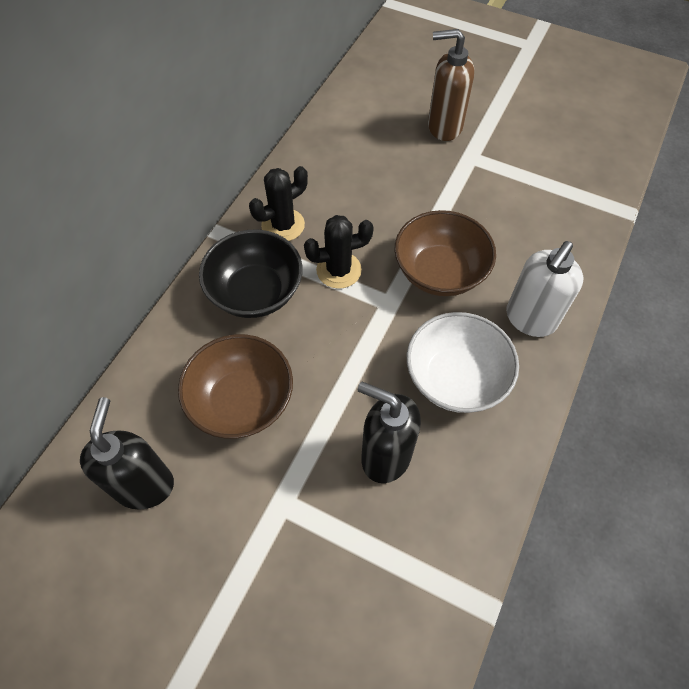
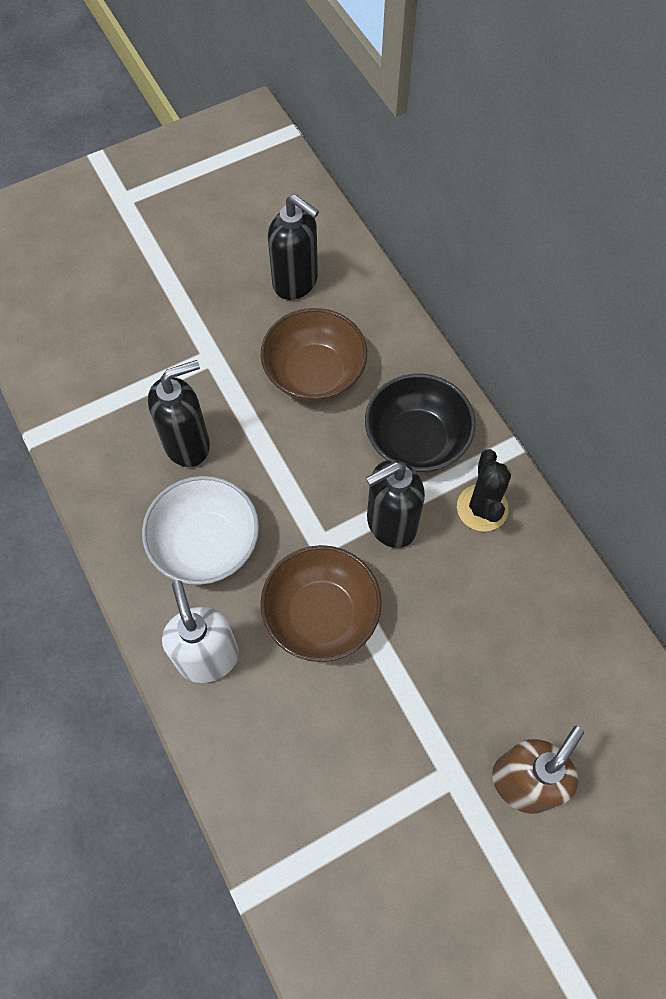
camera: 125 degrees right, 5 degrees up
black cactus [304,215,374,289] -> black soap dispenser [366,460,425,548]

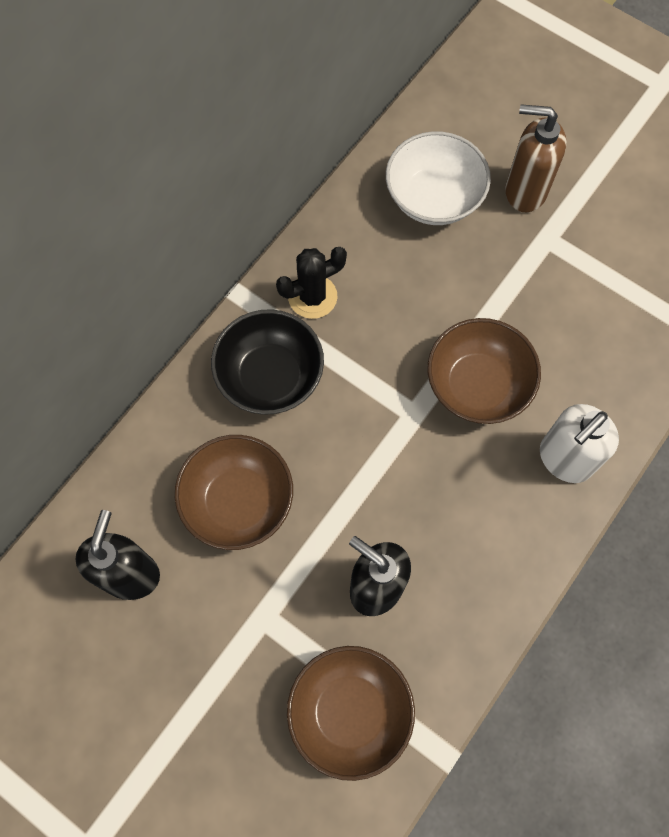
camera: 115 degrees left, 5 degrees up
white bowl [142,476,259,585] -> white bowl moved to [386,131,491,225]
black soap dispenser [366,460,425,548] -> none
none -> brown bowl [287,646,415,781]

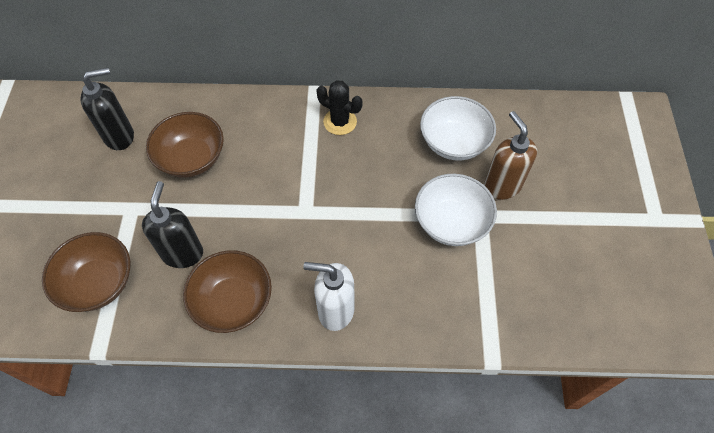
camera: 55 degrees right, 10 degrees down
black bowl [211,309,324,415] -> none
brown bowl [428,318,541,424] -> brown bowl moved to [183,250,272,333]
none -> white bowl [415,174,497,246]

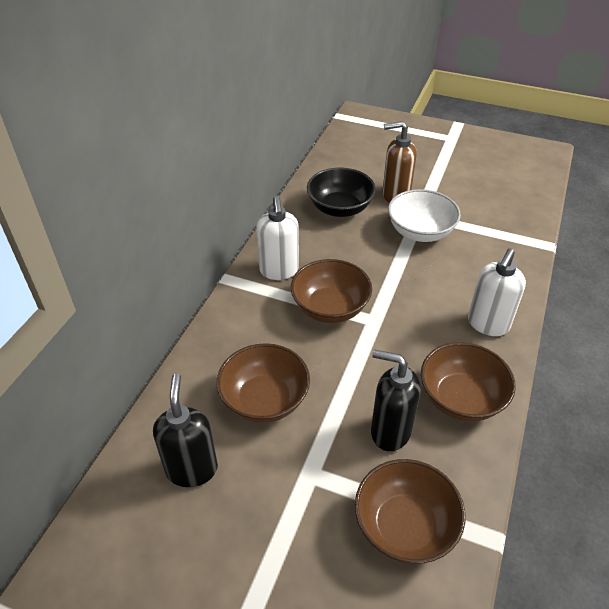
camera: 70 degrees left, 15 degrees down
black cactus [316,80,362,135] -> white soap dispenser [256,195,299,280]
white bowl [420,96,496,160] -> black bowl [307,167,376,217]
none -> brown bowl [291,259,372,323]

